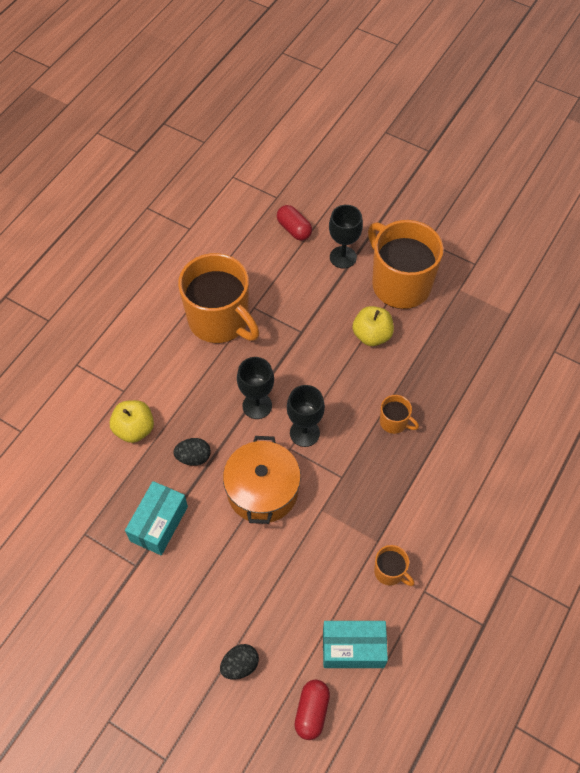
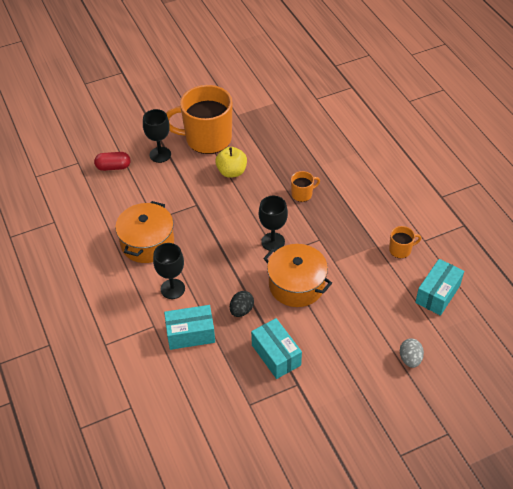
camera: 55 degrees left, 10 degrees down
yellow apple [109,400,154,443] -> turquoise box [164,305,215,350]
orange mug [178,253,260,343] -> orange pot [115,201,174,263]
black egg [220,644,259,679] -> grey egg [400,338,424,368]
black goblet [237,357,274,419] -> black goblet moved to [153,243,185,299]
red capsule [294,679,330,740] -> none

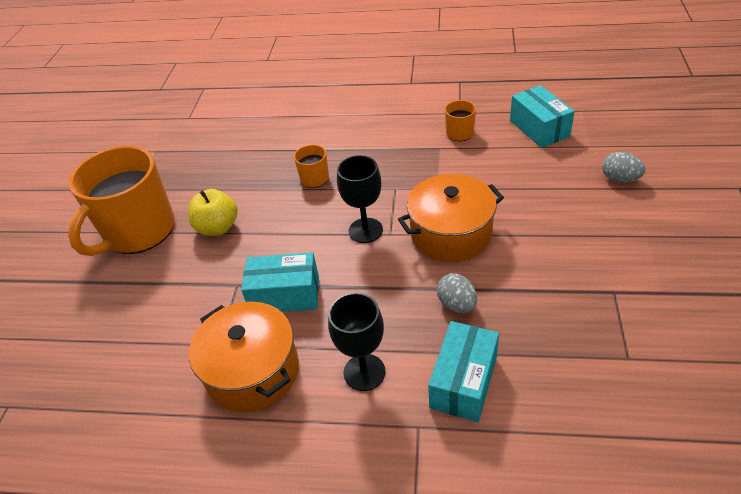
camera: 55 degrees left, 5 degrees down
red capsule [94,152,130,171] -> none
black goblet [143,109,171,163] -> none
black egg [230,291,254,317] -> grey egg [437,273,477,313]
turquoise box [251,318,302,379] -> turquoise box moved to [241,252,319,312]

